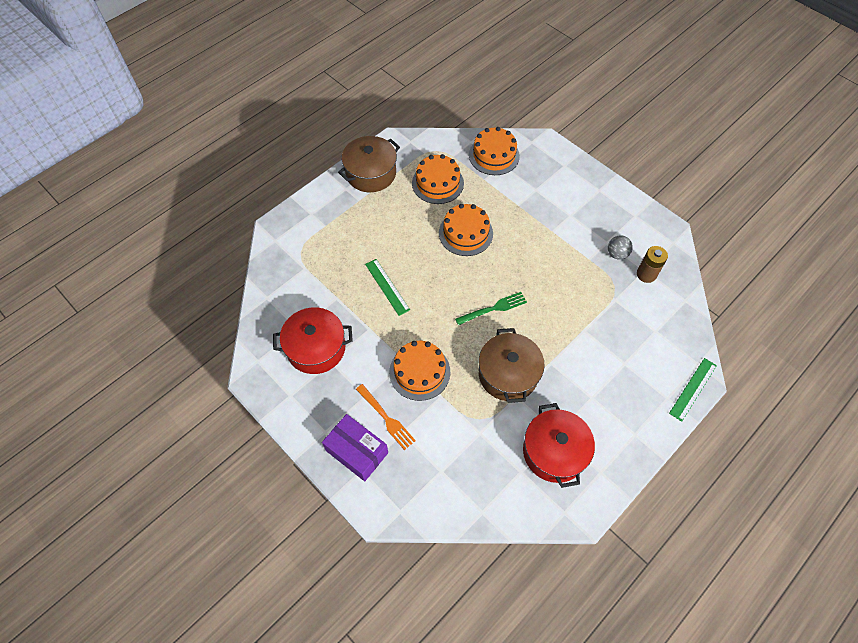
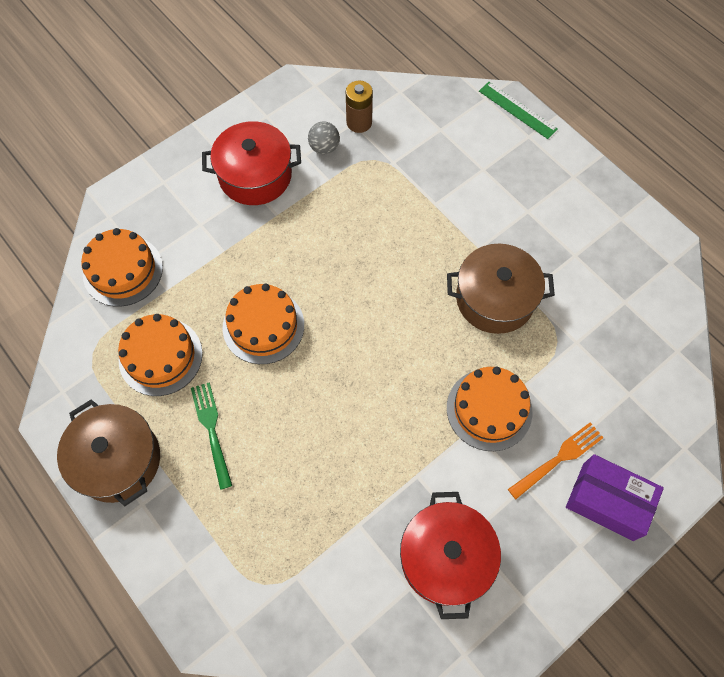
camera: 85 degrees left, 5 degrees up
purple box [322,414,388,481] -> purple box turned 75 degrees clockwise [566,454,664,541]
green ruler [365,259,410,316] -> none
green fork [455,292,527,326] -> green fork moved to [191,382,232,490]
red pot [523,403,595,488] -> red pot moved to [202,121,301,205]

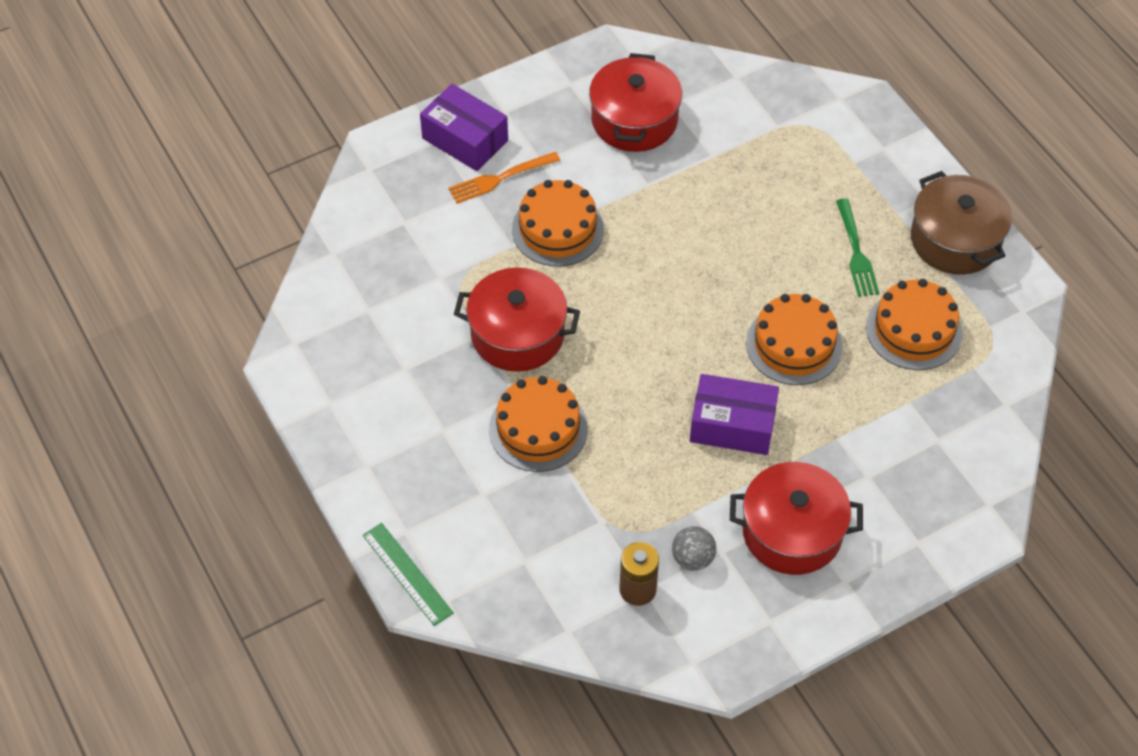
camera: 170 degrees left, 10 degrees down
orange cake [81,228,163,307] -> orange cake moved to [489,376,588,472]
brown pot [447,244,555,334] -> red pot [454,267,580,372]
none -> purple box [690,374,779,455]

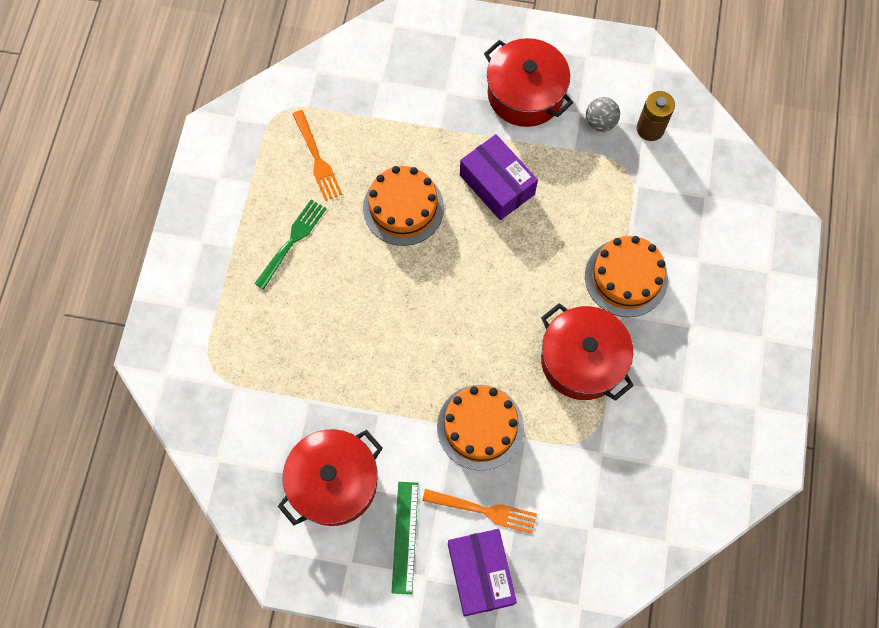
camera: 140 degrees left, 15 degrees up
green ruler [363,523,454,626] -> green ruler moved to [392,482,419,594]
orange cake [866,279,962,370] -> orange fork [293,110,343,201]
brown pot [911,171,1012,275] -> none

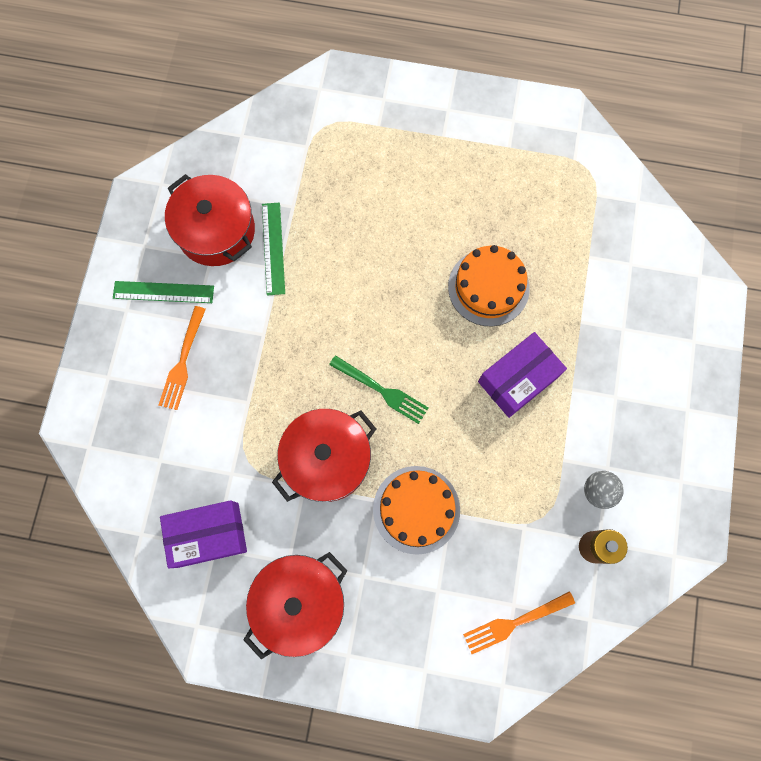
camera: 90 degrees right, 5 degrees up
green fork [254,200,326,289] -> green fork moved to [329,355,428,424]
orange fork [293,110,343,201] -> orange fork moved to [463,591,575,654]
orange cake [437,385,524,471] -> none
purple box [448,529,517,617] -> purple box moved to [160,500,247,568]
red pot [484,38,573,127] -> red pot moved to [243,552,347,659]
none -> green ruler [262,202,285,296]

